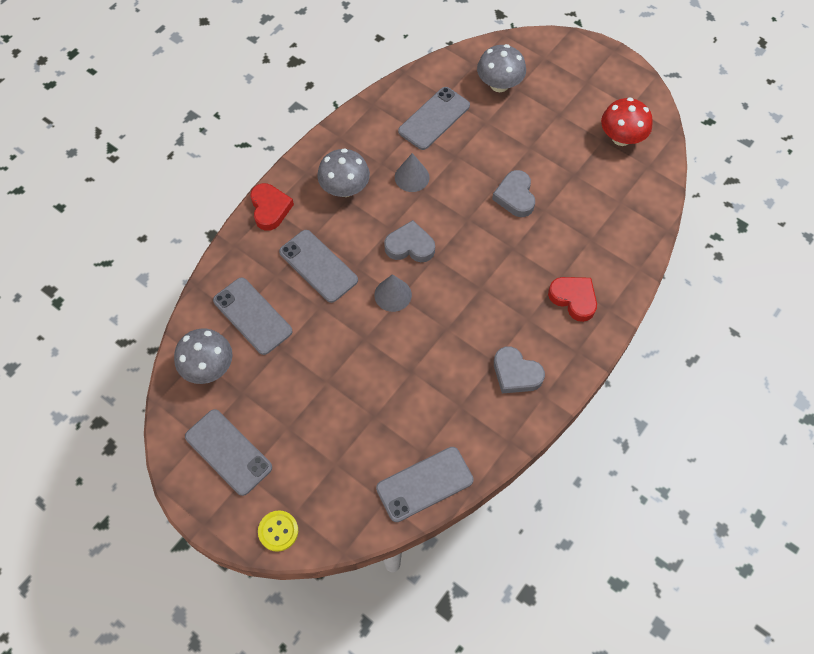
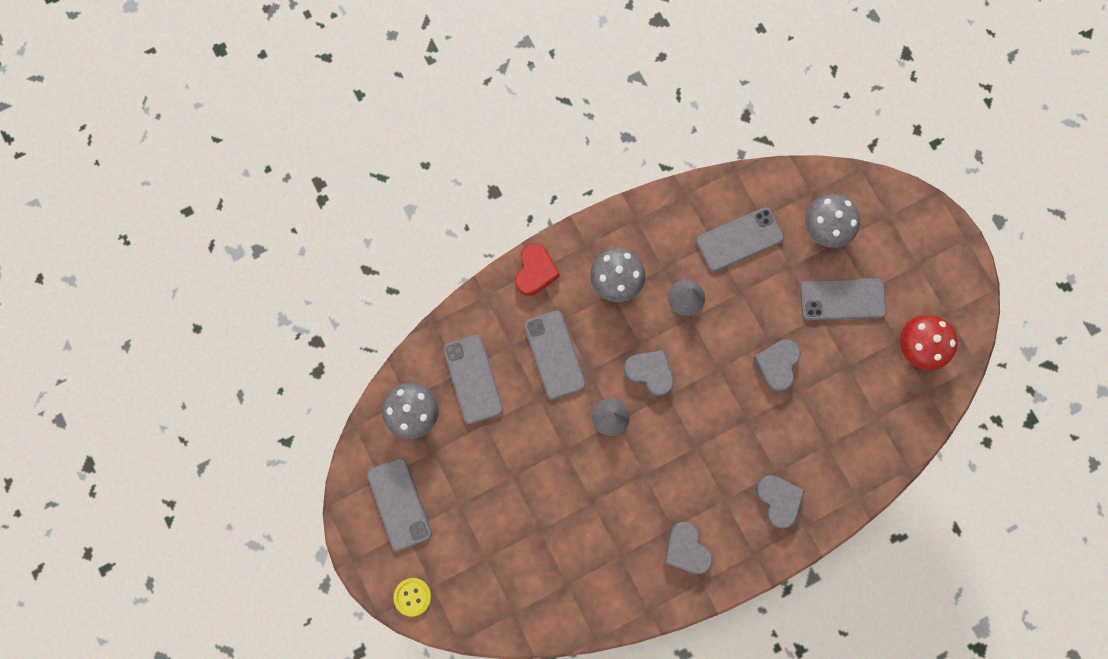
camera: 25 degrees right, 15 degrees up
grey phone [376,447,474,522] -> grey phone moved to [800,278,887,321]
red heart [548,277,597,322] -> grey heart [755,475,805,528]

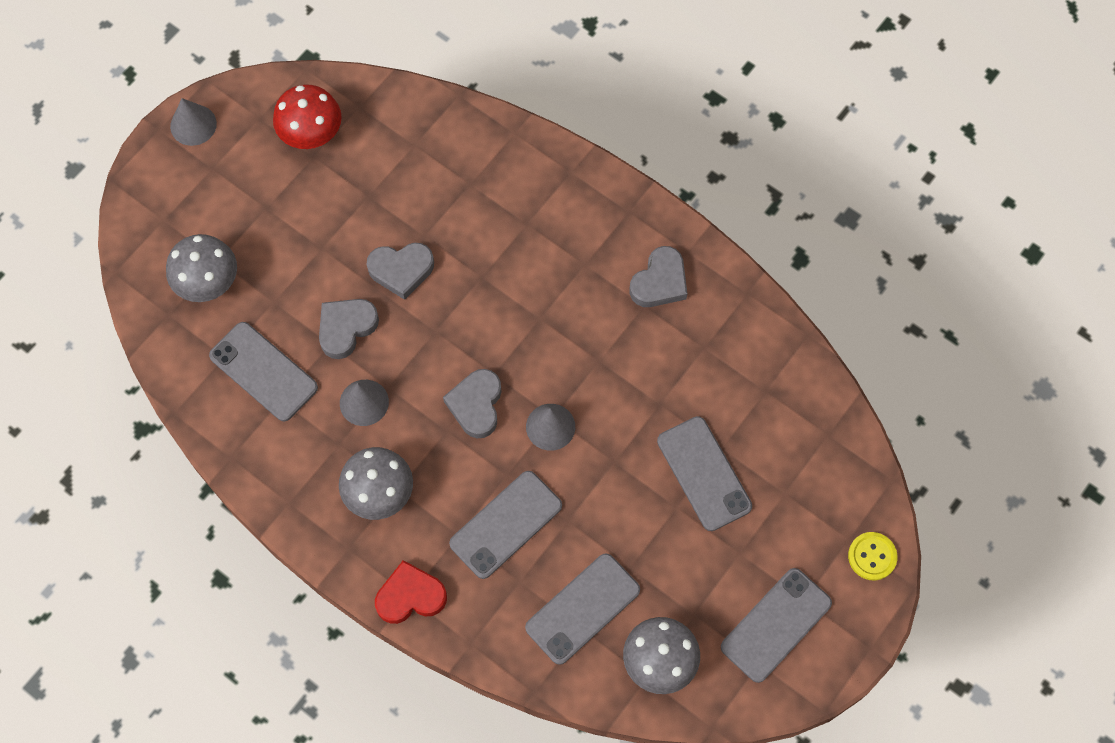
camera: 115 degrees left, 10 degrees down
grey heart [755,475,805,528] -> grey heart moved to [319,299,379,359]
grey phone [800,278,887,321] -> grey phone moved to [657,416,752,531]
none -> grey cone [170,98,217,146]

